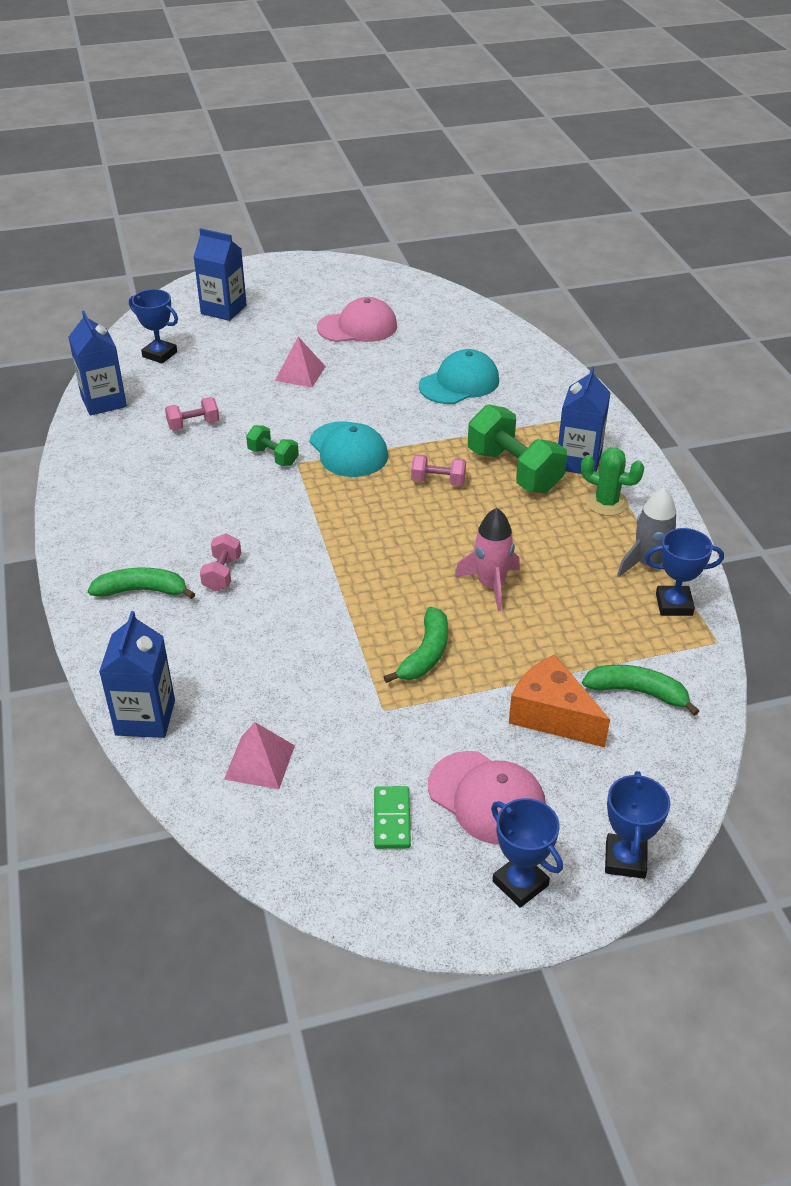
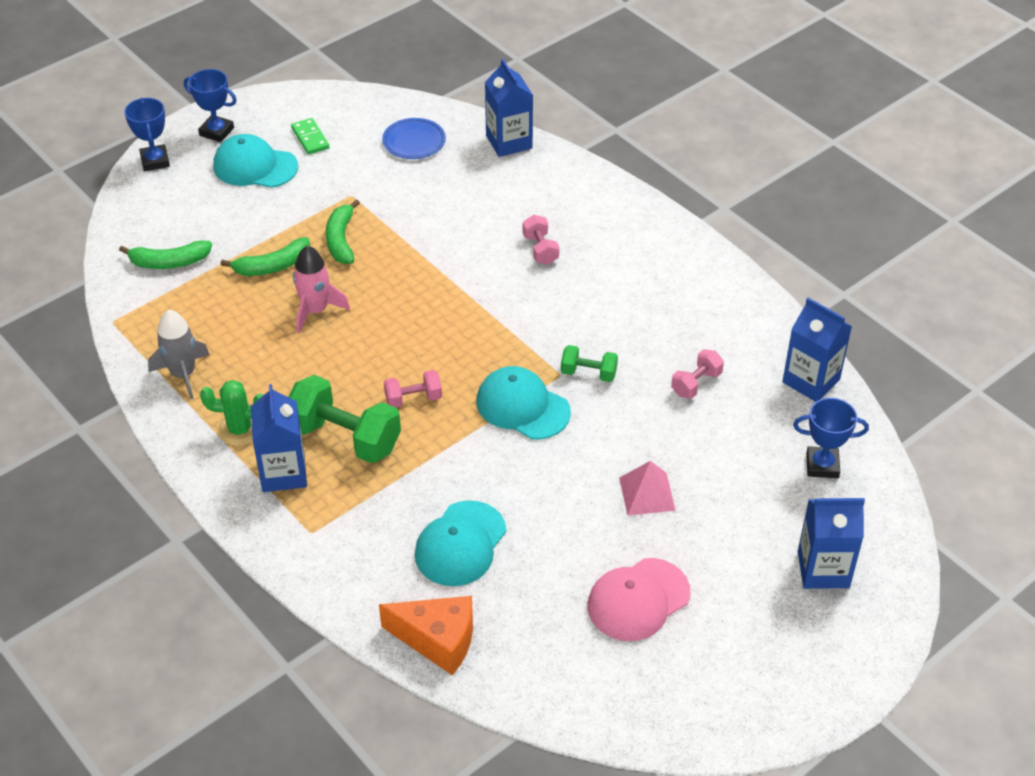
camera: 155 degrees right, 5 degrees up
green banana [88,568,195,599] -> green banana moved to [221,237,310,276]
pink pyramid [224,722,295,789] -> blue plate [382,118,446,159]
pink cap [428,751,546,845] -> turquoise cap [214,134,298,188]
orange cheese [509,654,610,747] -> orange cheese moved to [379,596,473,675]
blue trophy [645,528,724,616] -> none

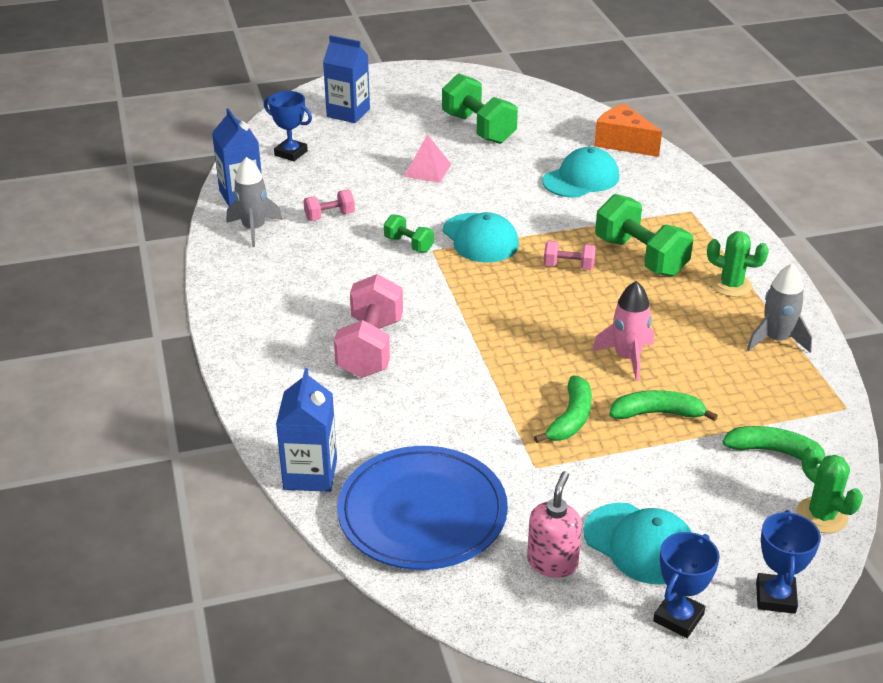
camera: 155 degrees left, 10 degrees down
blue trophy [184,69,237,142] -> blue trophy turned 75 degrees clockwise [653,532,720,638]
blue carton [251,384,307,492] -> none
green domino [291,118,329,155] -> pink soap dispenser [527,471,582,578]
blue plate [382,118,446,159] -> blue plate [337,446,508,570], size x1.97
pink dumbbell [523,215,559,265] -> pink dumbbell [334,274,403,378], size x1.92
pink cap [587,558,690,641] -> green dumbbell [442,73,518,144]
none -> grey rocket [227,157,282,247]
none -> green cactus [797,446,863,533]

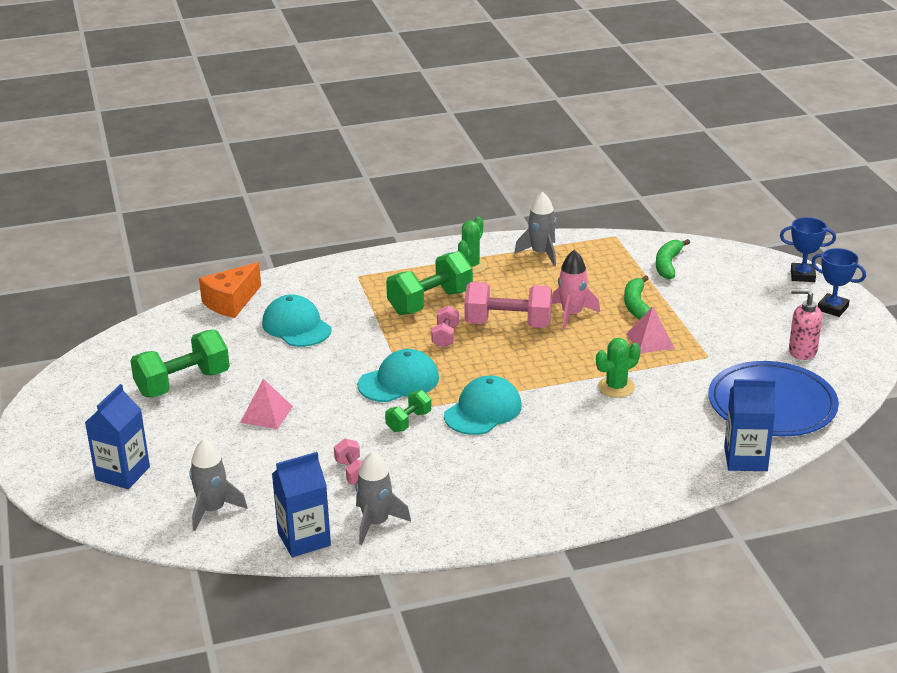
camera: 90 degrees left, 5 degrees down
blue trophy [264,91,312,161] -> grey rocket [189,439,247,531]
pink dumbbell [334,274,403,378] -> pink dumbbell moved to [464,282,552,328]
green banana [534,376,592,443] -> pink pyramid [626,307,675,353]
turquoise cap [584,503,691,585] -> turquoise cap moved to [444,376,522,435]
green cactus [797,446,863,533] -> green cactus moved to [596,338,640,398]

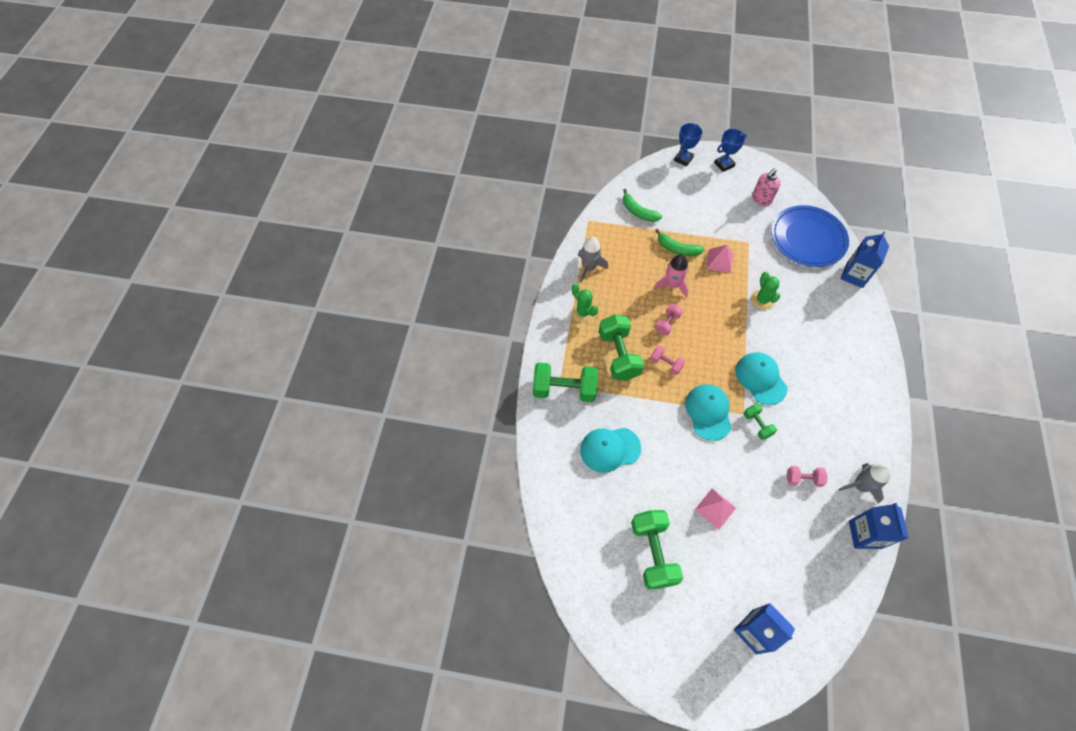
camera: 65 degrees left, 30 degrees up
grey rocket [189,439,247,531] -> none
orange cheese [199,262,261,318] -> none
pink dumbbell [464,282,552,328] -> pink dumbbell [655,304,683,335], size x0.52
none -> green dumbbell [533,362,598,402]

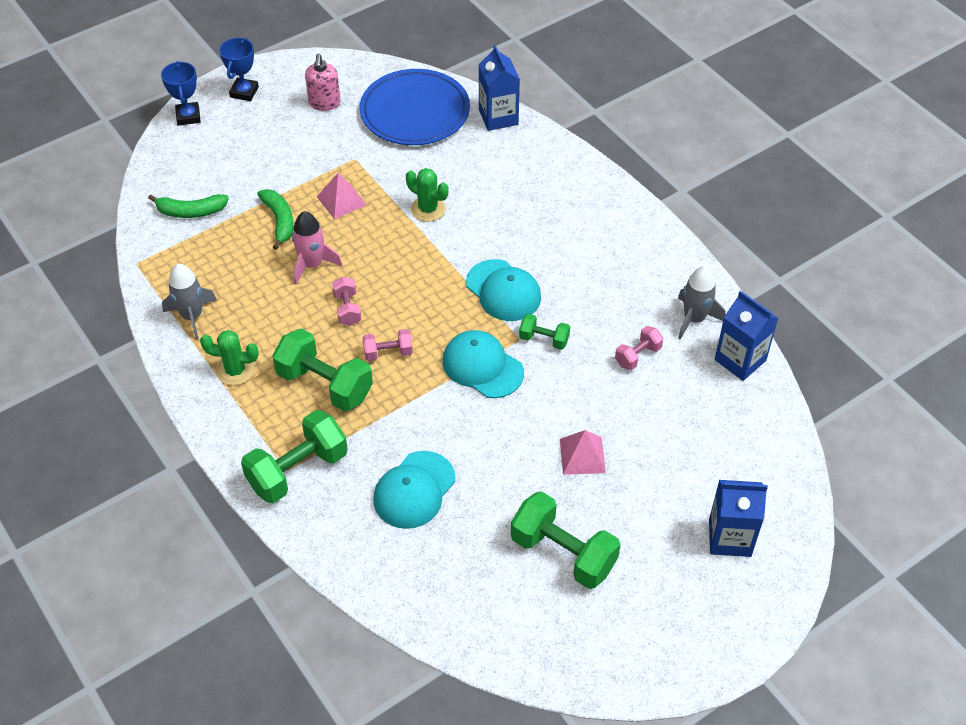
camera: 45 degrees left, 10 degrees down
green banana [655,229,704,256] -> green banana turned 90 degrees counterclockwise [257,189,294,250]
turquoise cap [735,352,787,405] -> turquoise cap turned 150 degrees counterclockwise [466,259,541,321]

